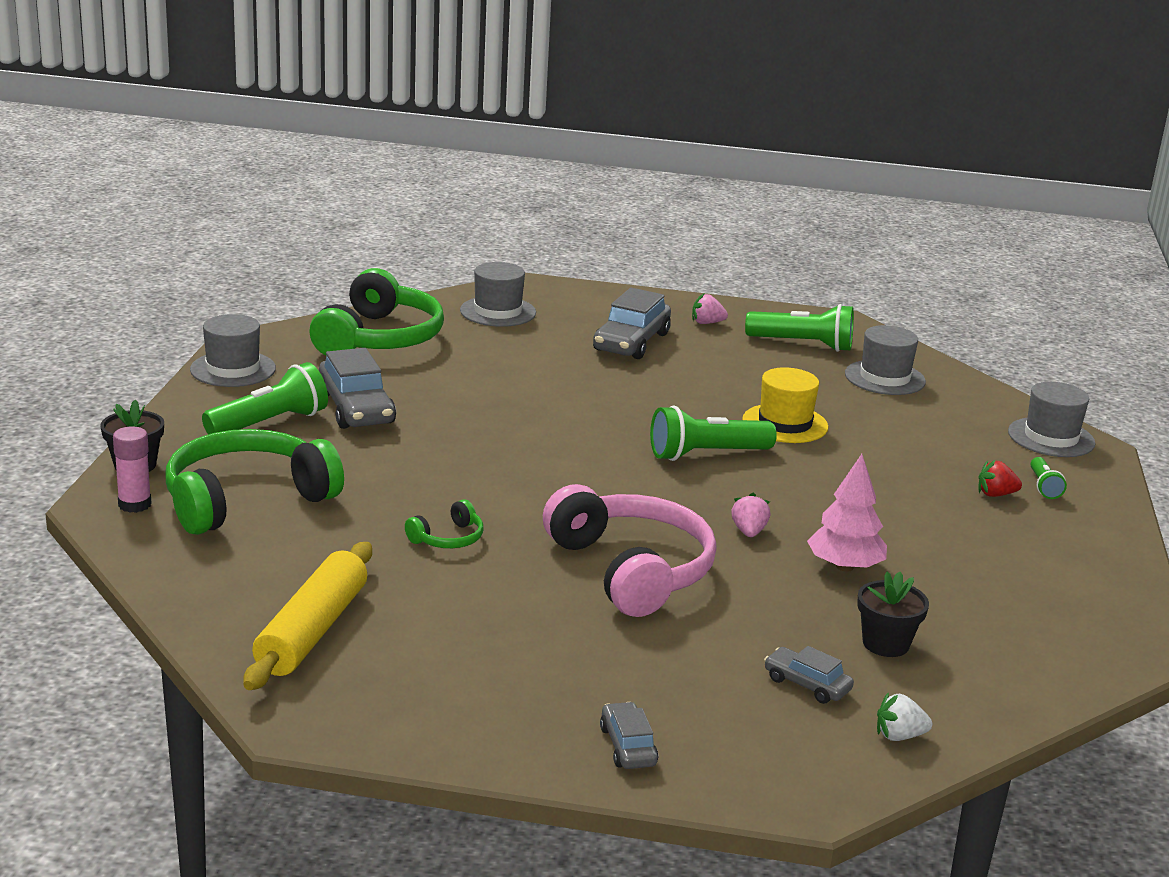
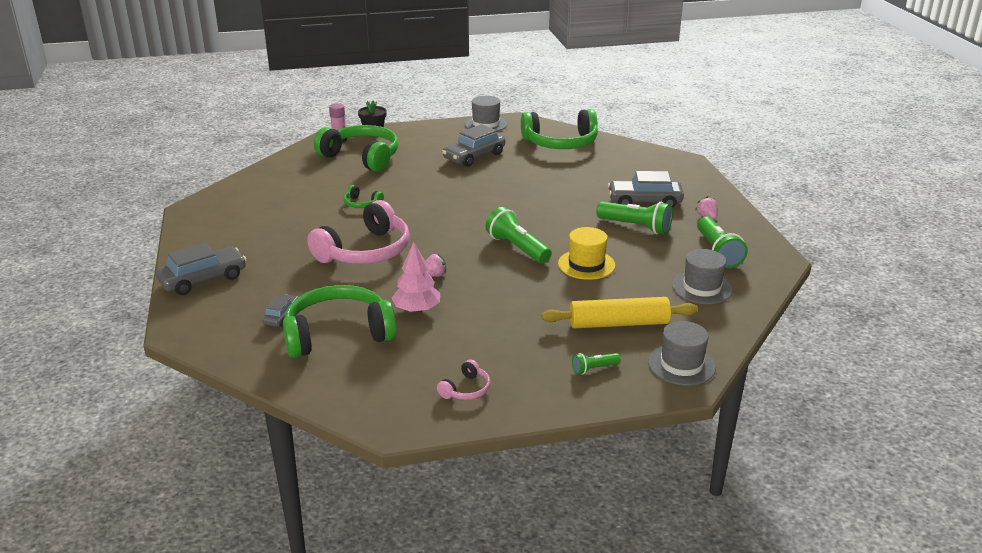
camera: 70 degrees right, 5 degrees up
green flashlight [202,362,328,434] -> green flashlight moved to [596,202,673,235]
yellow rolling pin [243,542,372,690] -> yellow rolling pin moved to [541,297,698,328]
grey hat [460,262,536,327] -> none
grey car [600,702,658,769] -> grey car [156,243,246,295], size x1.84
black flower pot [857,572,929,657] -> green headphones [283,285,397,358]
white strawberry [877,693,932,741] -> none
red strawberry [978,460,1022,497] -> none
none -> pink headphones [437,360,490,400]

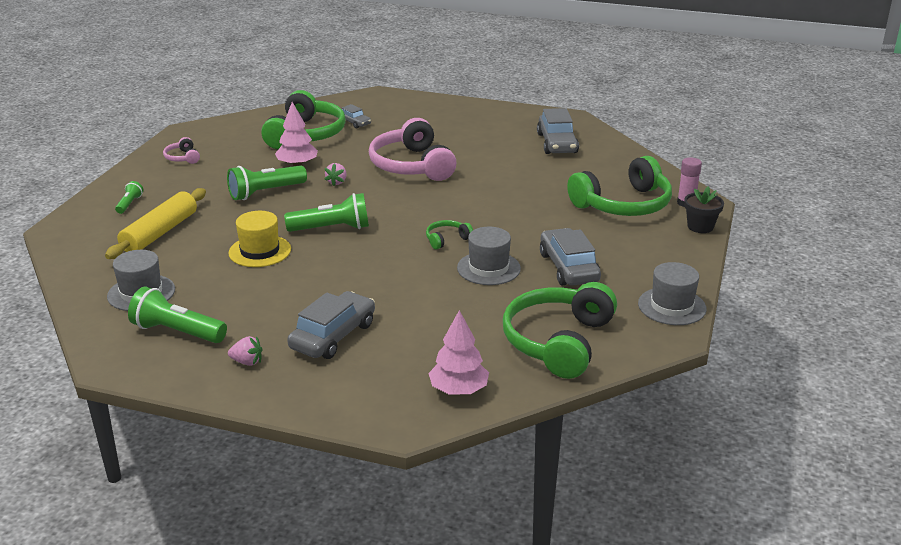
camera: 120 degrees right, 0 degrees up
grey car [156,243,246,295] -> grey car moved to [537,108,579,154]
green headphones [344,185,384,208] -> green headphones moved to [426,220,473,249]
green flashlight [596,202,673,235] -> green flashlight moved to [227,165,307,200]
grey hat [648,321,716,386] -> grey hat moved to [457,227,521,285]
none -> pink tree [428,310,489,395]

